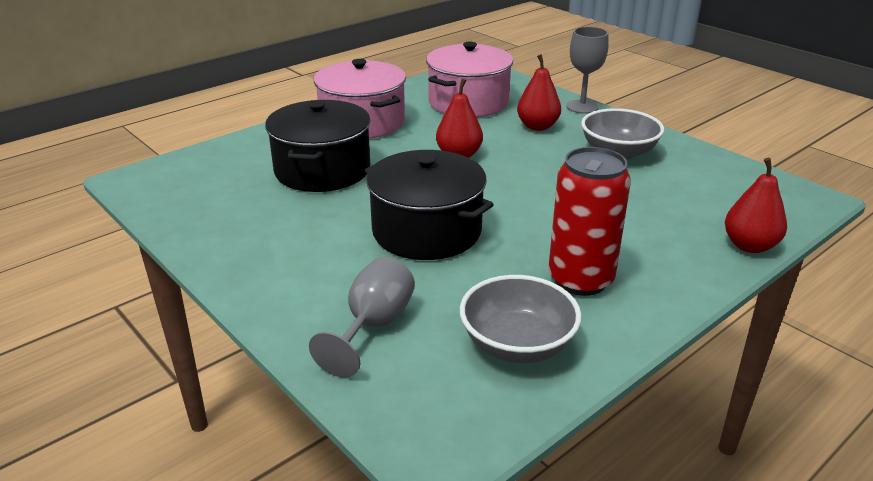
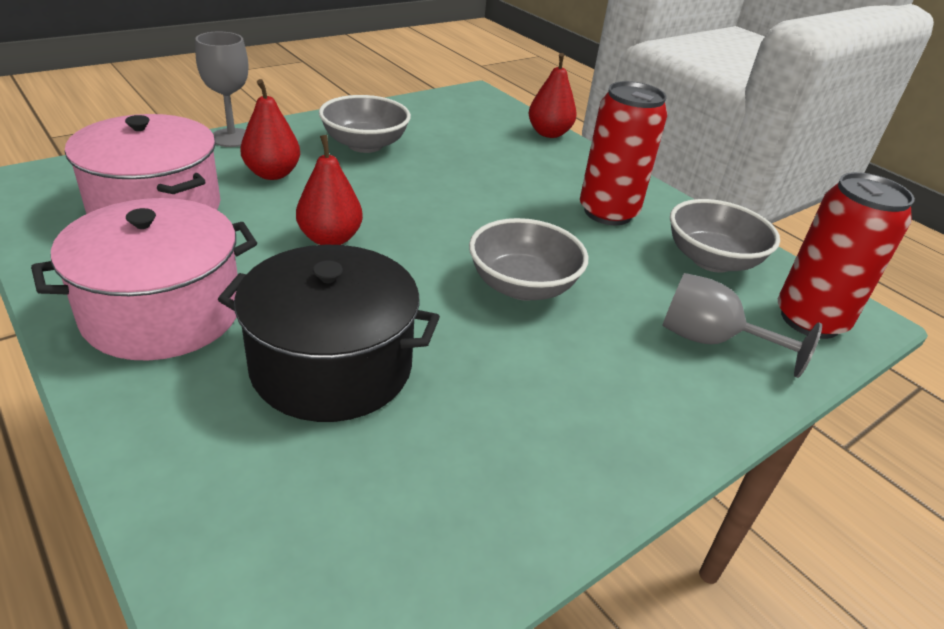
camera: 90 degrees left, 5 degrees up
black pot [365,150,494,260] -> grey bowl [469,218,588,301]
none -> red can [778,172,915,339]

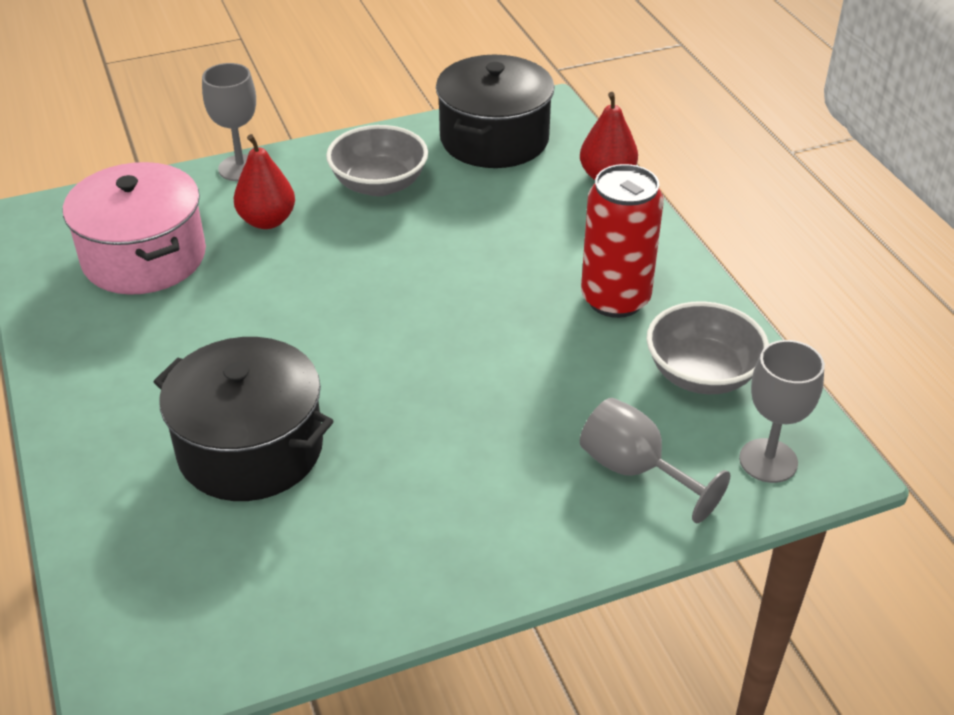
camera: 20 degrees right, 5 degrees up
pink pot [31,198,257,361] -> none
red pear [296,135,363,245] -> none
grey bowl [469,218,588,301] -> none
red can [778,172,915,339] -> grey goblet [739,340,825,483]
none -> black pot [436,55,555,168]

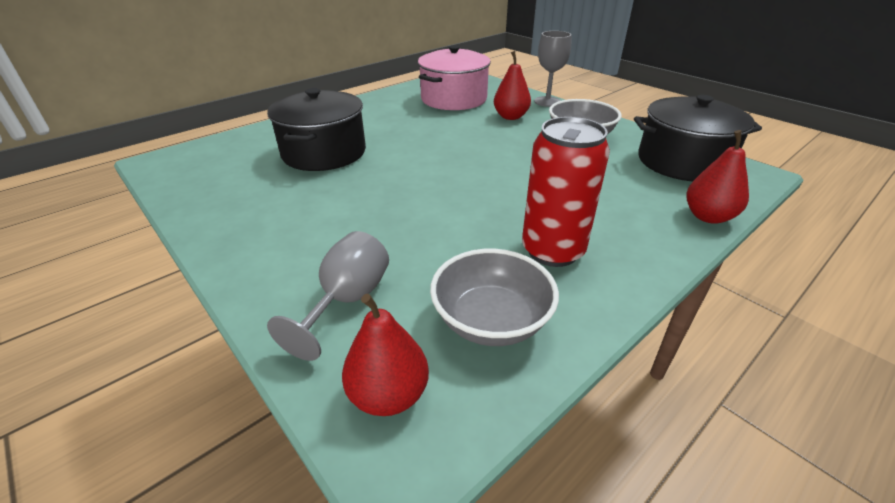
camera: 70 degrees right, 5 degrees down
grey goblet [739,340,825,483] -> red pear [342,294,429,416]

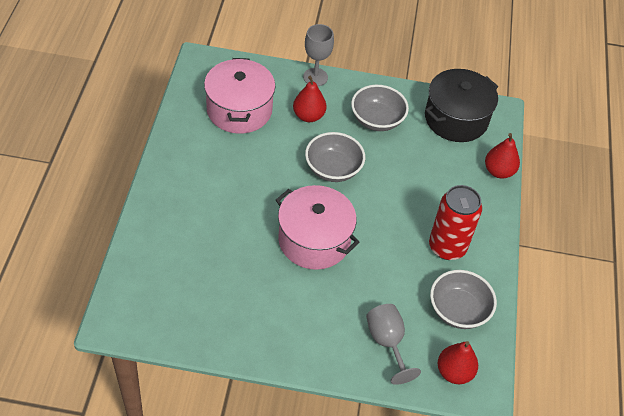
camera: 45 degrees left, 15 degrees up
black pot [267,88,366,171] -> none
none -> pink pot [276,185,359,270]
none -> grey bowl [305,132,365,182]

